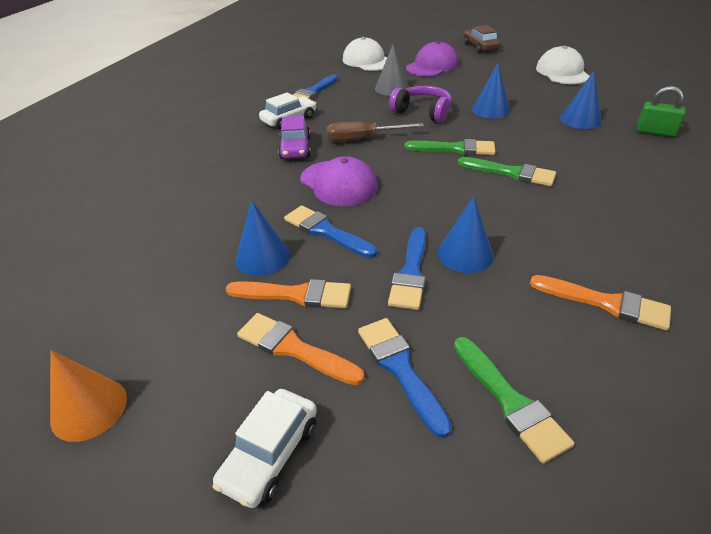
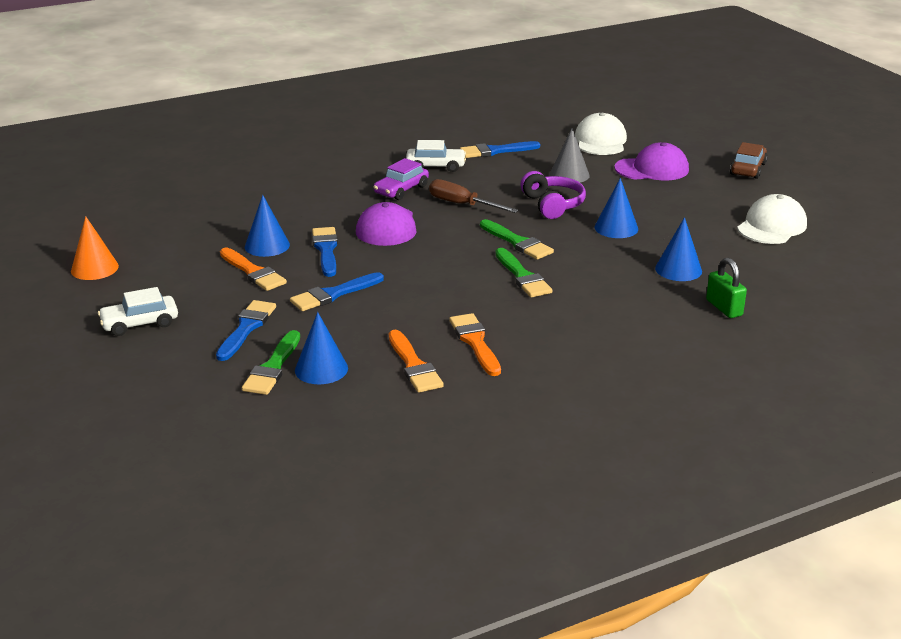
camera: 40 degrees right, 10 degrees down
orange brush [237,313,365,385] -> orange brush moved to [449,313,501,376]
blue cone [438,196,494,273] -> blue cone moved to [295,312,348,384]

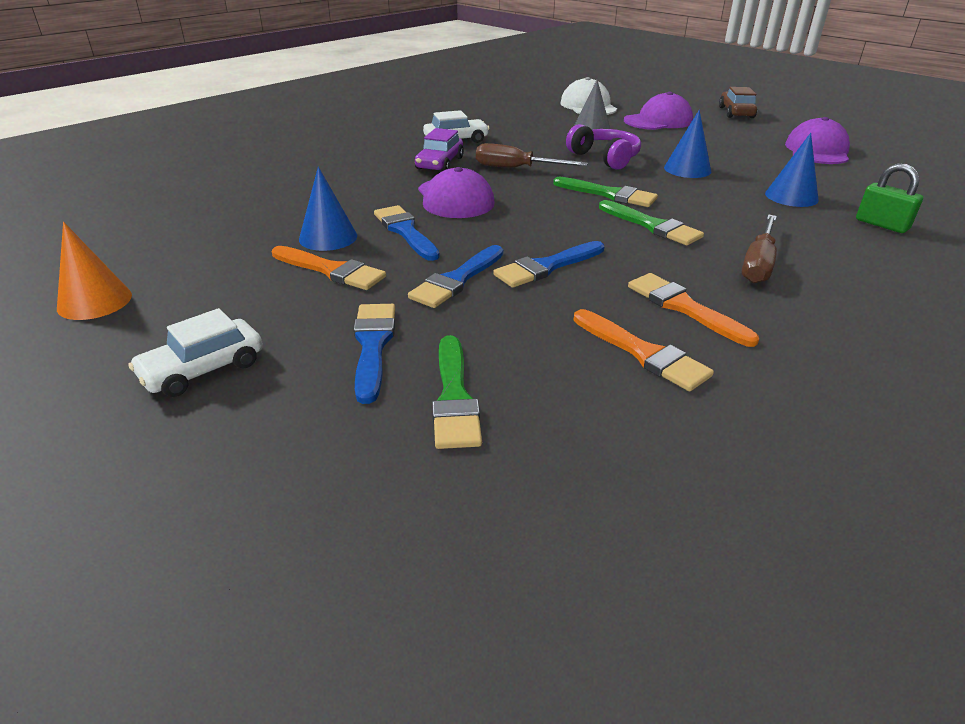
camera: 20 degrees left, 5 degrees up
blue cone [295,312,348,384] -> none
blue brush [460,141,540,158] -> blue brush moved to [493,241,604,288]
white cap [737,194,807,244] -> purple cap [785,117,850,164]
none -> brown screwdriver [741,215,777,283]

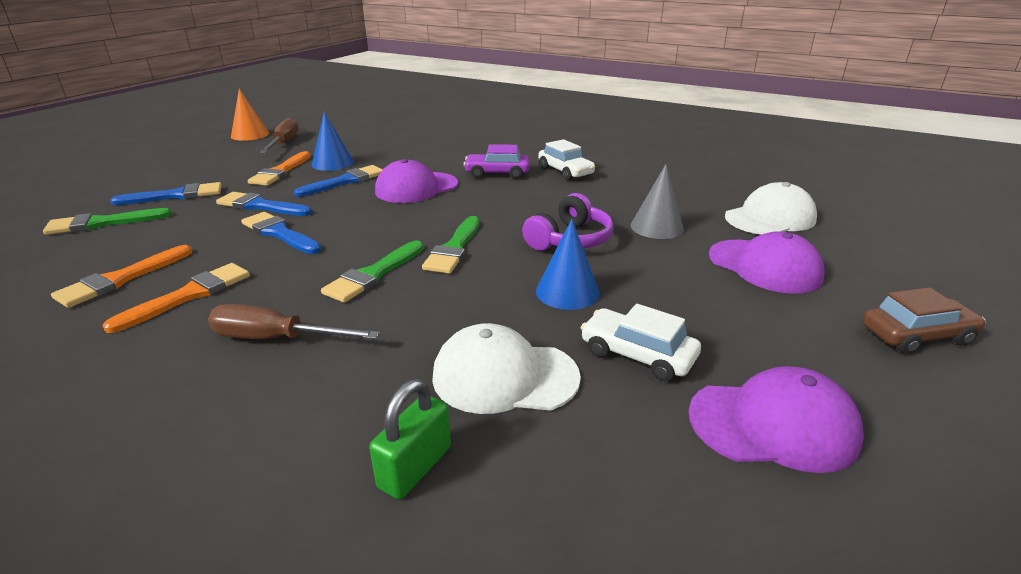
camera: 75 degrees right, 5 degrees down
white car [128,308,263,397] -> white car moved to [581,304,701,381]
brown screwdriver [476,143,588,168] -> brown screwdriver moved to [259,118,299,153]
blue cone [765,133,819,207] -> white cap [432,323,581,414]

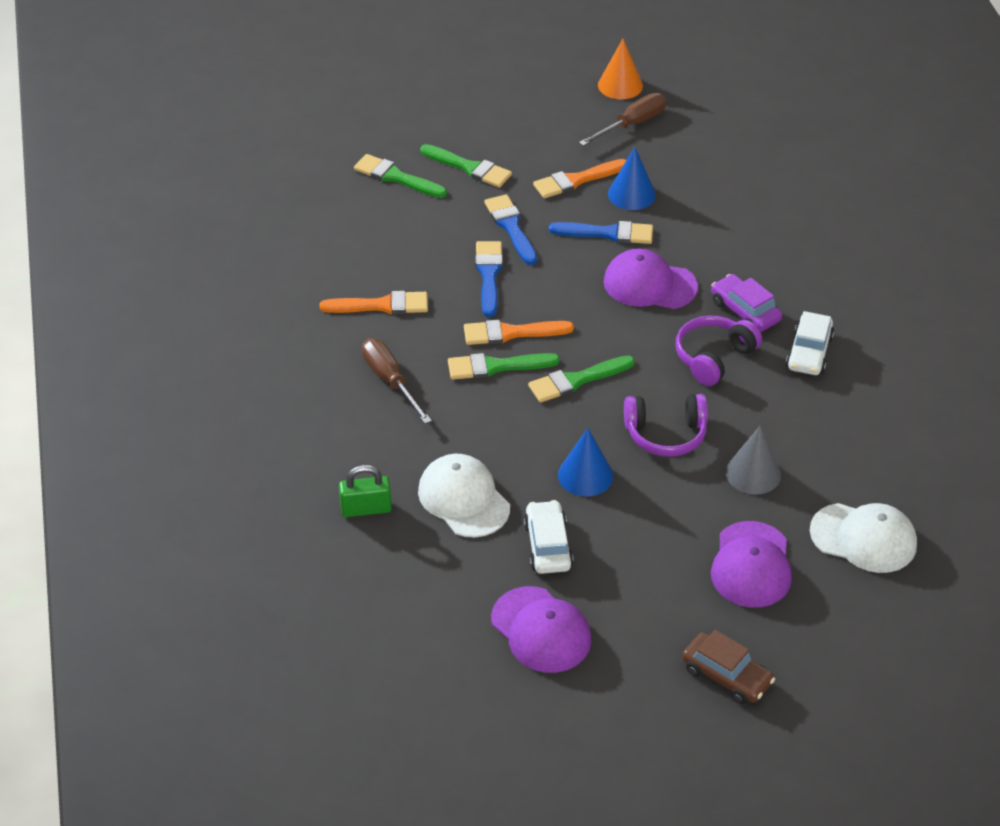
camera: 50 degrees right, 15 degrees up
orange brush [51,245,192,308] -> orange brush moved to [464,320,574,345]
blue brush [110,182,222,205] -> green brush [420,144,512,188]
none -> purple headphones [676,315,762,386]

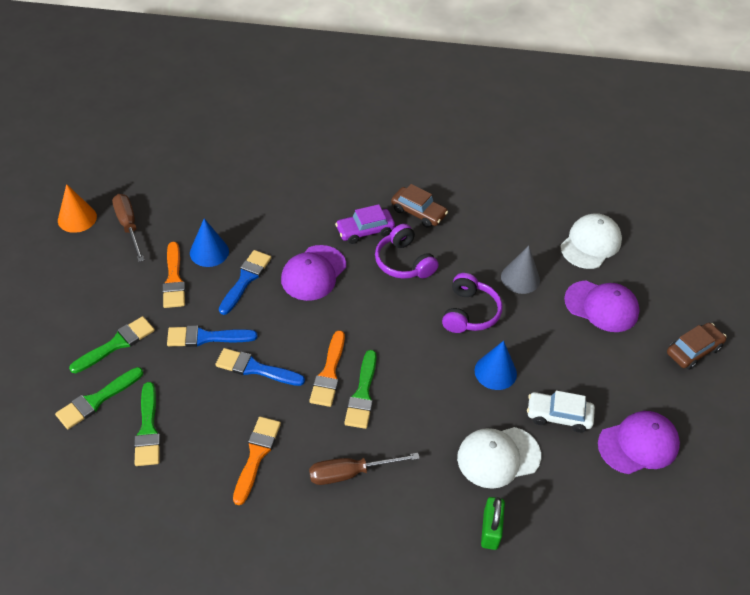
camera: 75 degrees left, 5 degrees up
green brush [528,355,635,403] -> green brush moved to [134,382,160,466]
white car [786,311,834,375] -> brown car [391,184,448,228]

